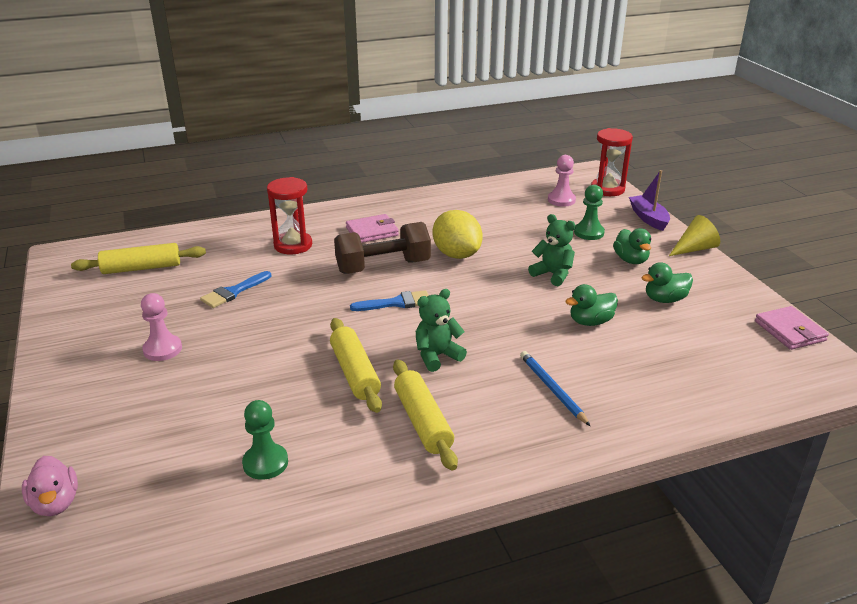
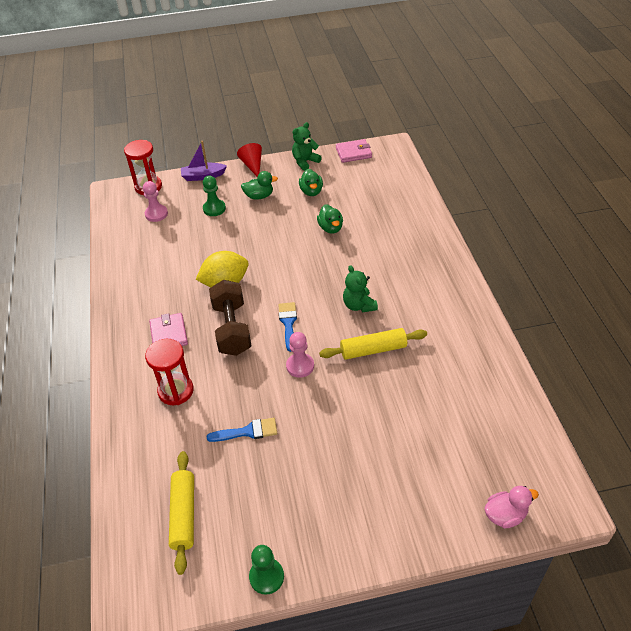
camera: 80 degrees left, 15 degrees up
pink pawn [141,293,182,361] -> pink pawn moved to [286,332,314,378]
blue brush [200,271,271,308] -> blue brush turned 60 degrees counterclockwise [207,418,277,442]
green pawn [242,400,288,480] -> green pawn moved to [249,545,284,595]
yellow rolling pin [393,360,458,471] -> none
blue pencil [520,351,590,426] -> none
green teddy bear [528,214,576,286] -> green teddy bear moved to [292,122,322,171]
yellow cone [669,215,720,256] -> red cone [237,143,262,176]

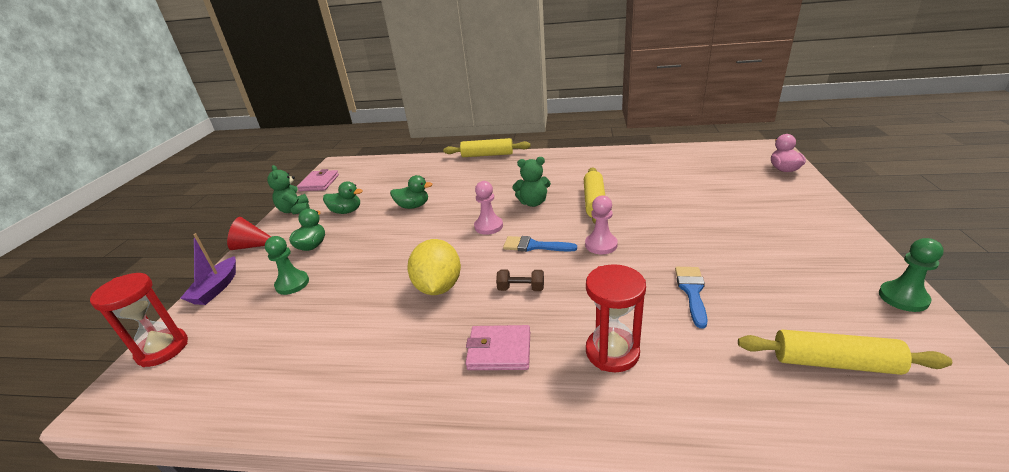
camera: 70 degrees left, 15 degrees down
pink pawn [143,181,168,222] -> pink pawn moved to [474,181,503,235]
brown dumbbell [209,280,252,356] -> brown dumbbell [496,269,544,291], size x0.46
none -> yellow rolling pin [443,138,531,157]

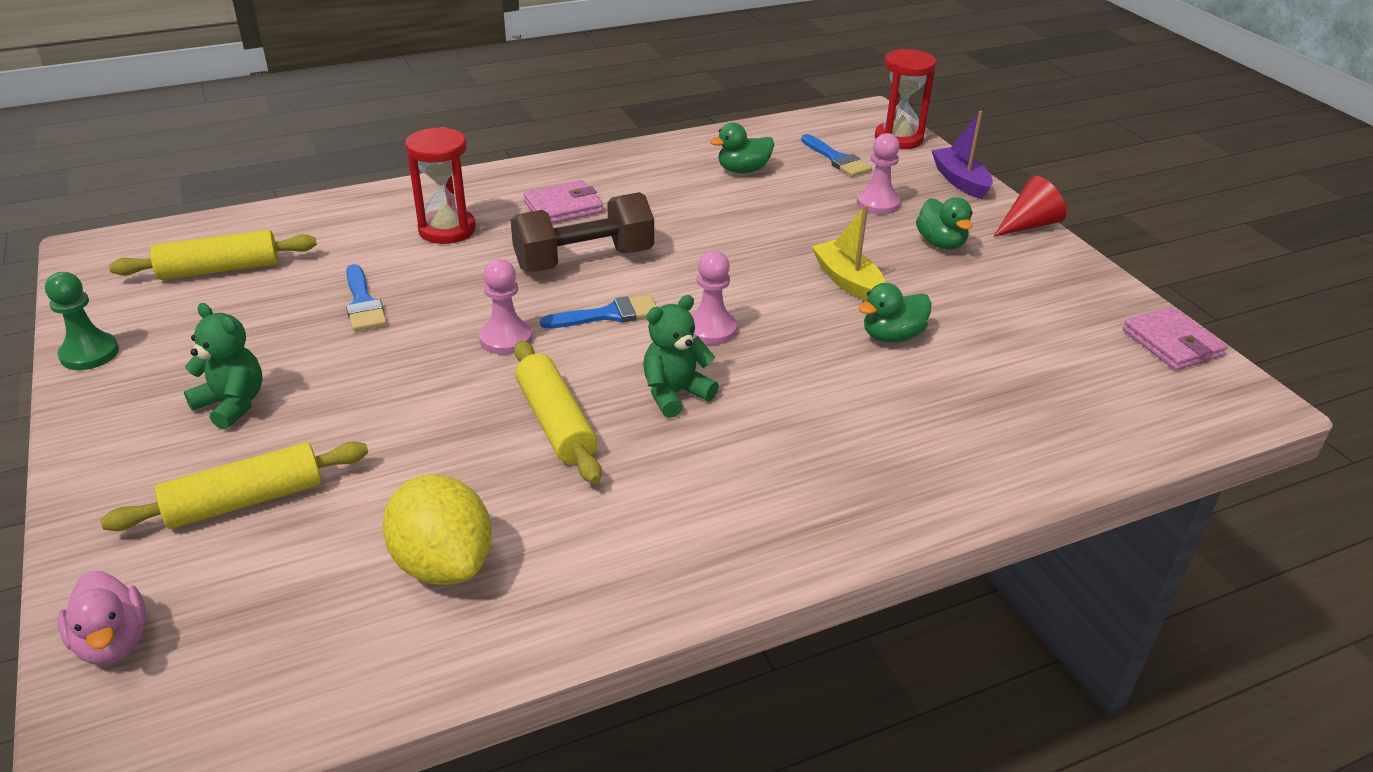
camera: 145 degrees right, 5 degrees up
green pawn [265,236,309,295] -> pink pawn [857,133,900,215]
green teddy bear [267,165,310,214] -> green teddy bear moved to [184,303,262,430]
green duck [323,181,363,214] -> green duck moved to [710,122,774,173]
yellow lemon [407,239,461,295] -> yellow lemon moved to [383,474,492,585]
yellow rolling pin [443,138,531,157] -> yellow rolling pin moved to [100,442,368,531]
brown dumbbell [496,269,544,291] -> brown dumbbell [511,192,654,272], size x2.17
none -> blue brush [801,134,872,177]
none -> yellow boat [812,205,886,302]

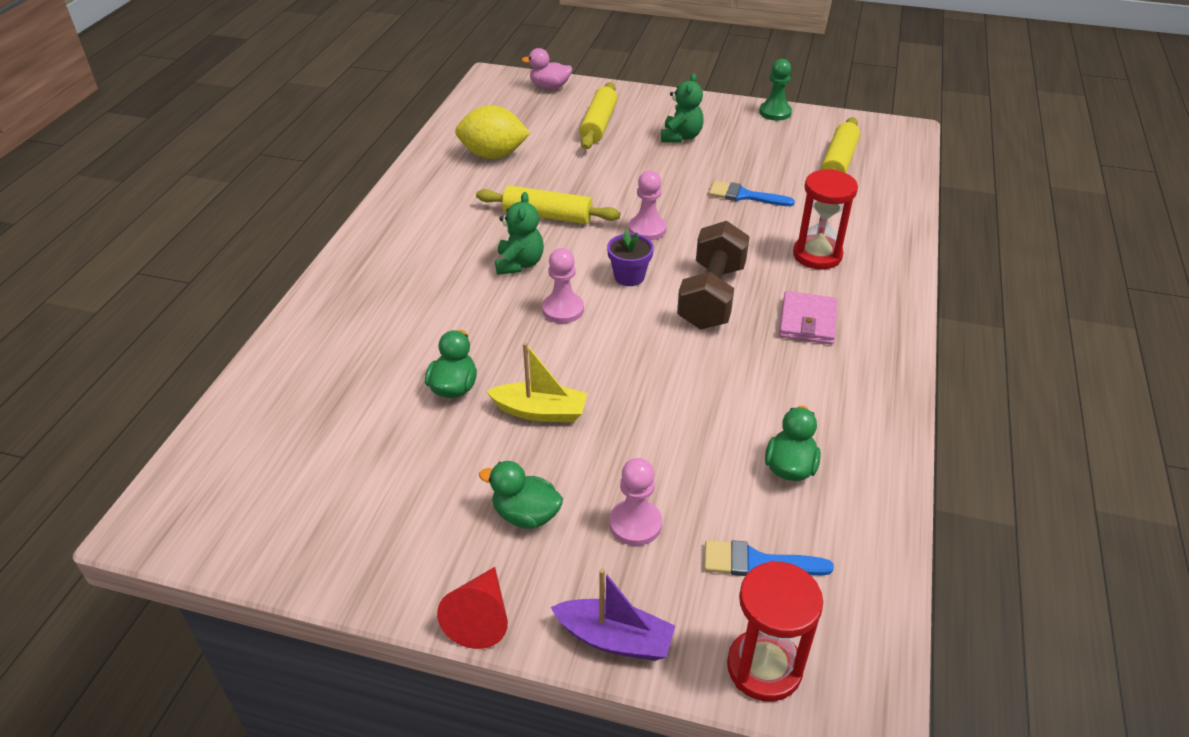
camera: 130 degrees right, 5 degrees up
green teddy bear [184,303,262,430] -> green teddy bear turned 60 degrees counterclockwise [661,73,704,143]
blue brush [540,295,657,328] -> purple flower pot [607,230,654,286]
pink wallet [1122,307,1227,370] -> none

